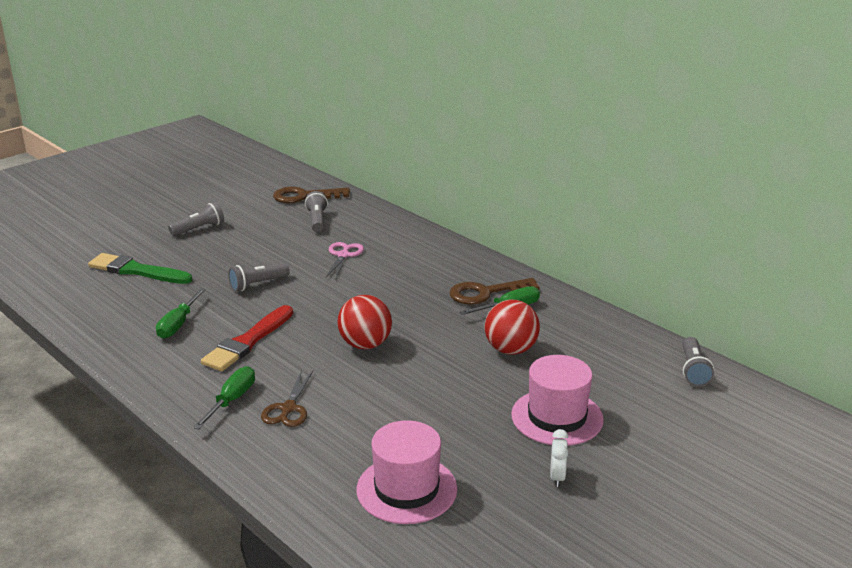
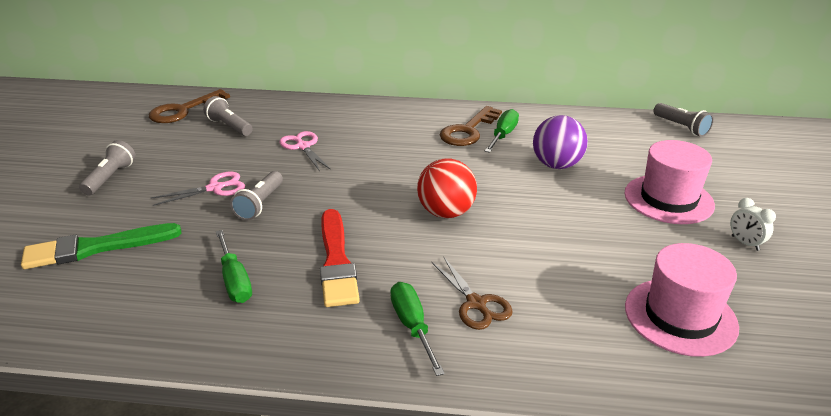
camera: 40 degrees left, 5 degrees up
red ball [485,300,540,355] -> purple ball [533,115,588,169]
none -> pink scissors [151,172,245,206]

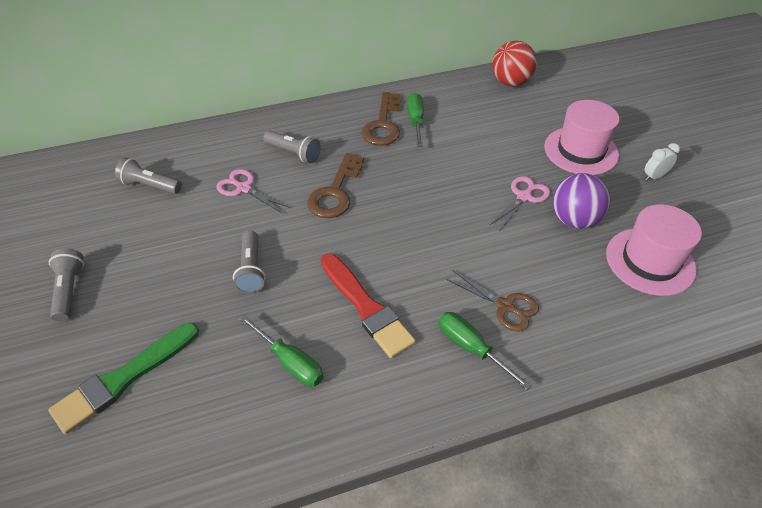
camera: 25 degrees left, 15 degrees up
brown key [149,89,230,123] -> brown key moved to [307,153,364,218]
pink scissors [151,172,245,206] -> pink scissors moved to [490,176,550,230]
red ball [417,159,477,218] -> red ball moved to [492,41,537,86]
purple ball [533,115,588,169] -> purple ball moved to [552,173,611,229]
grey flashlight [653,103,714,137] -> grey flashlight moved to [263,131,321,163]
white clock [730,198,776,251] -> white clock turned 120 degrees clockwise [644,143,680,181]

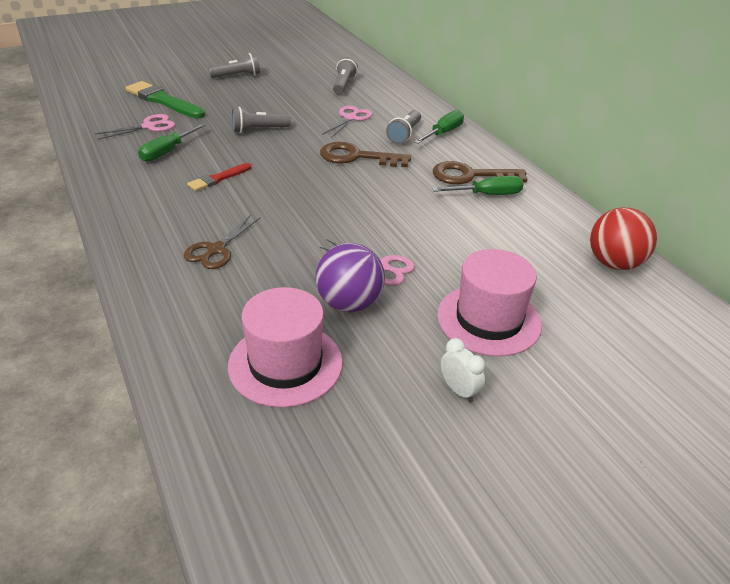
camera: 80 degrees right, 10 degrees down
red brush [321,253,416,358] -> red brush [187,163,252,191], size x0.57
green screwdriver [439,312,532,390] -> green screwdriver moved to [414,110,464,144]
none -> pink scissors [95,114,175,140]

